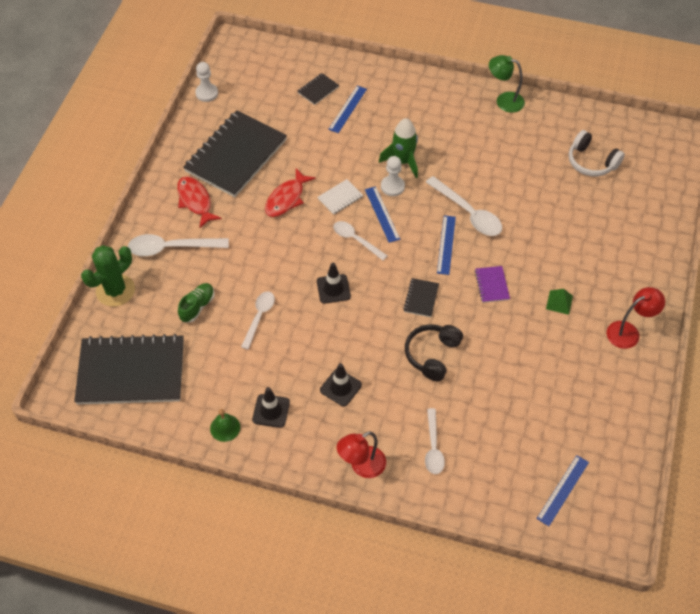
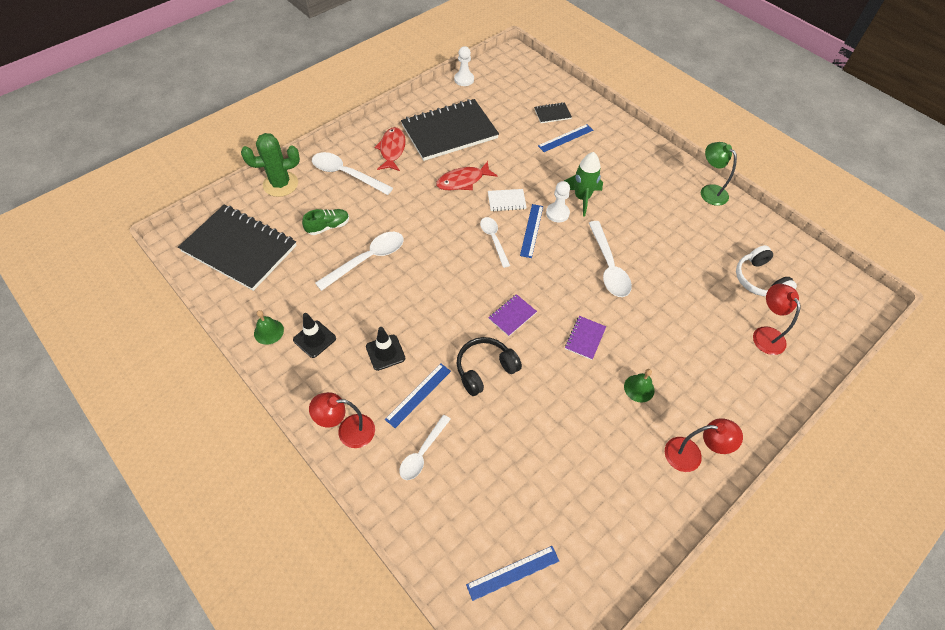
camera: 30 degrees right, 0 degrees up
white spoon [241,292,275,350] -> white spoon [315,232,404,291], size x1.53
black traffic cone [317,263,351,304] -> none
black notebook [403,278,439,317] -> purple notebook [488,294,537,336]
blue ruler [437,215,456,275] -> blue ruler moved to [385,364,451,428]
green pyramid [546,289,573,315] -> green bell [624,369,655,402]
none -> red lamp [753,284,801,355]

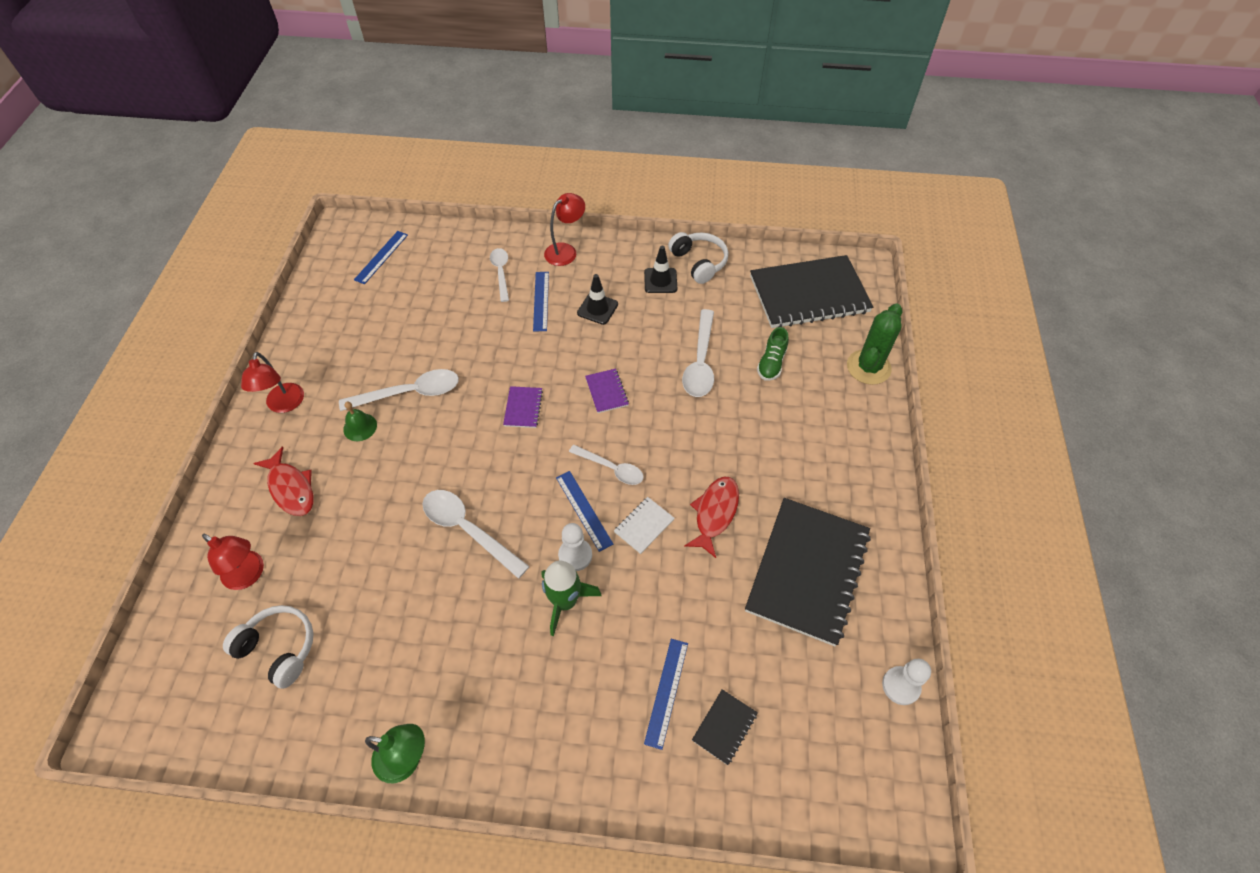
camera: 140 degrees right, 0 degrees up
green bell [254,310,284,345] -> white headphones [668,232,728,284]
white spoon [312,152,393,195] -> white spoon moved to [339,369,459,411]
red fish [374,127,406,171] -> red fish moved to [253,446,314,516]
black headphones [456,337,522,396] -> none
purple notebook [565,316,606,360] -> purple notebook moved to [585,368,629,413]
red lamp [665,418,743,472] -> red lamp turned 60 degrees counterclockwise [241,352,304,413]

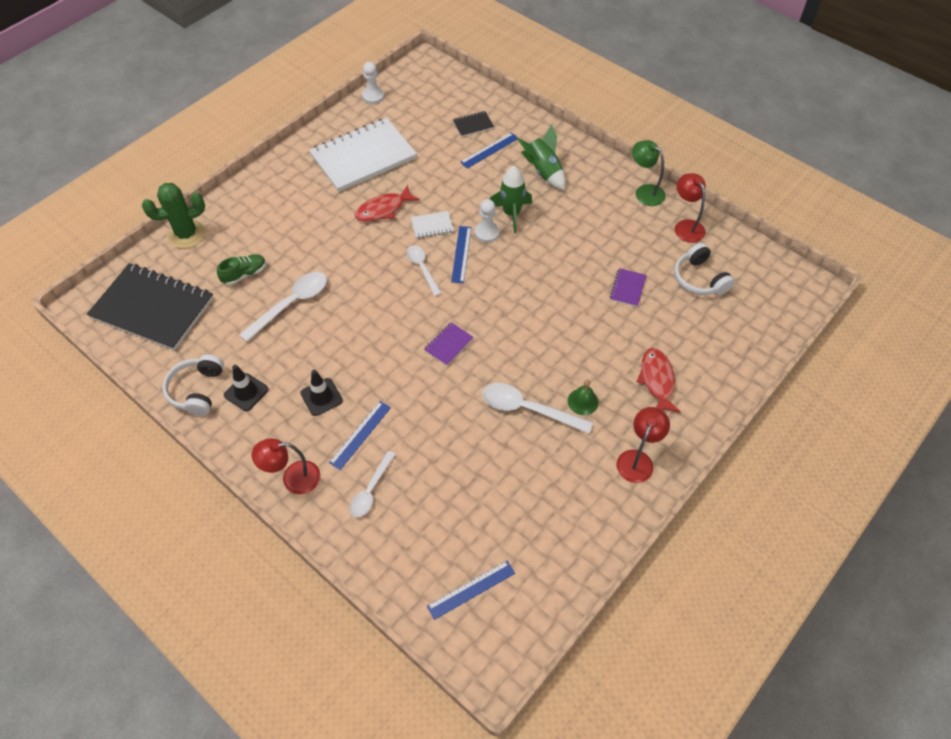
camera: 145 degrees left, 0 degrees up
red lamp [202,534,264,590] -> red lamp moved to [675,173,706,243]
white spoon [422,490,530,579] -> none
purple notebook [585,368,629,413] -> purple notebook moved to [610,268,647,307]
black notebook [745,498,871,646] -> white notebook [309,118,417,192]
none -> green rocket [517,124,566,190]

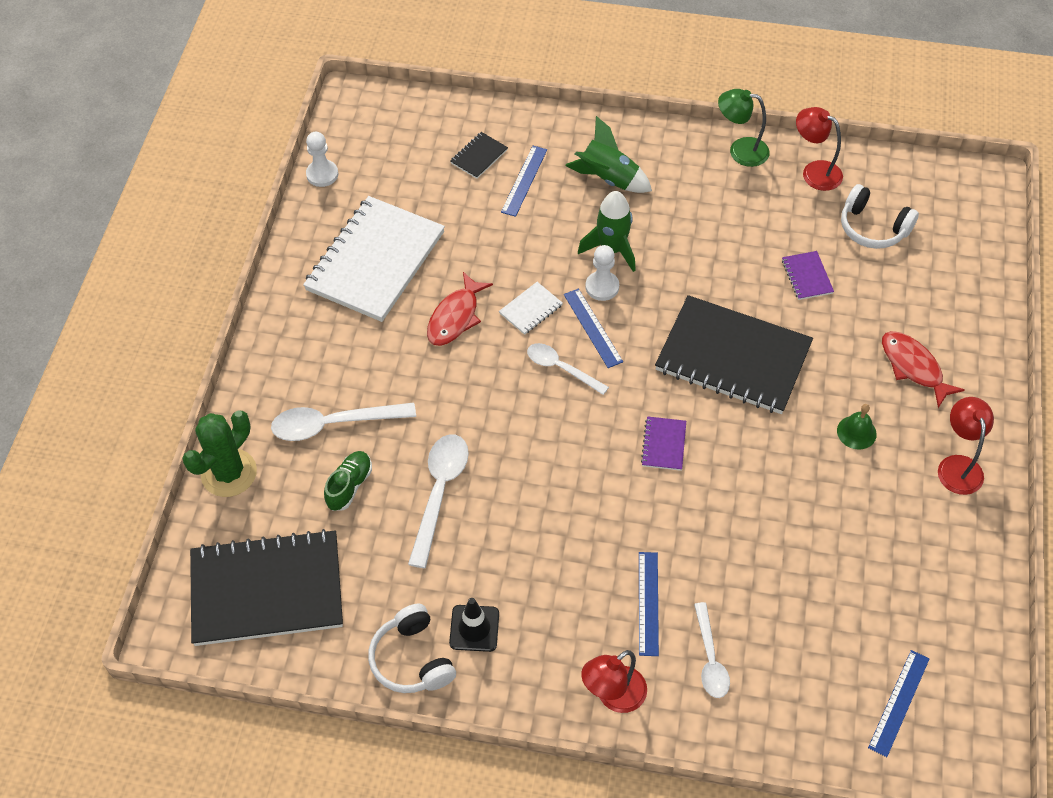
camera: 30 degrees left, 0 degrees up
black traffic cone [300,370,343,416] -> none
white spoon [482,383,593,434] -> white spoon moved to [271,402,416,441]
none -> black notebook [655,295,813,414]

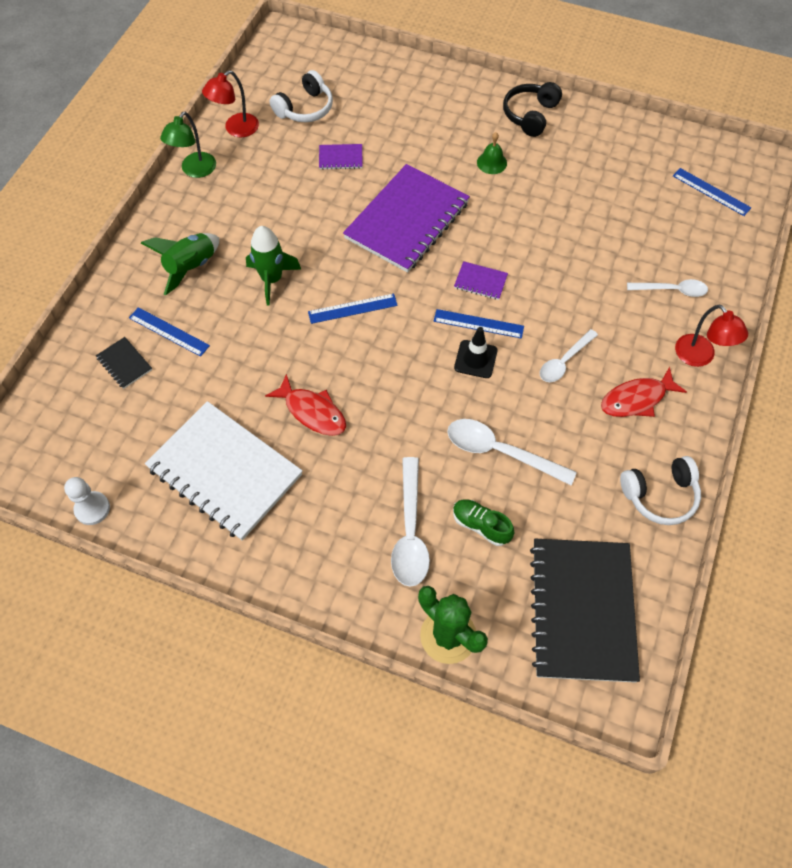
camera: 80 degrees left, 5 degrees up
black traffic cone [449,598,499,652] -> black traffic cone moved to [454,327,498,378]
white notebook [499,282,563,335] -> none
white spoon [527,343,609,395] -> white spoon moved to [540,329,598,382]
white pawn [586,245,619,301] -> none
blue ruler [639,552,659,656] -> blue ruler moved to [434,309,524,339]
black notebook [655,295,813,414] -> purple notebook [343,164,470,273]
red fish [882,331,965,408] -> red fish moved to [601,367,687,417]
red lamp [938,397,994,495] -> black headphones [503,82,562,137]

